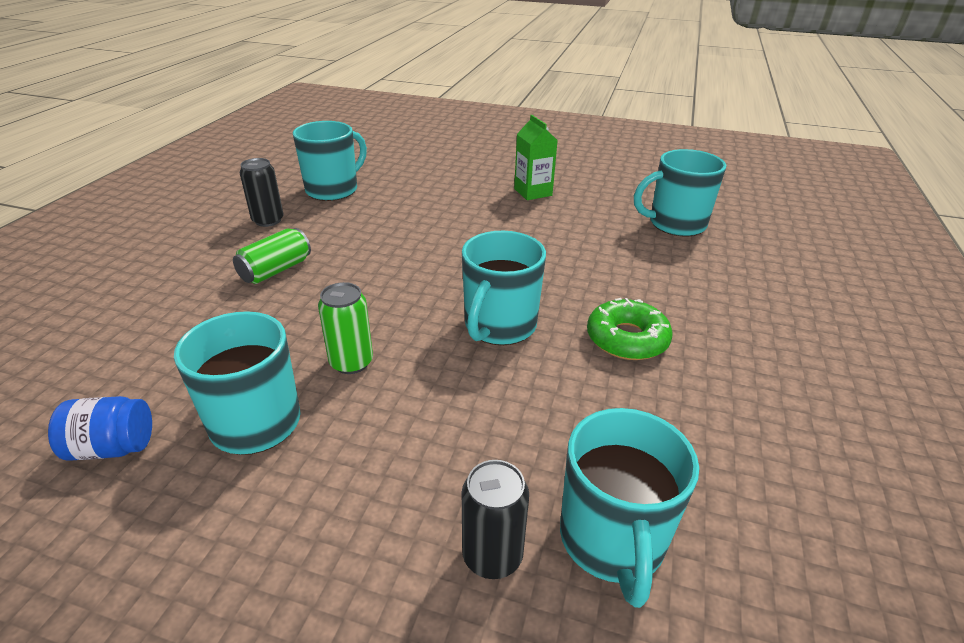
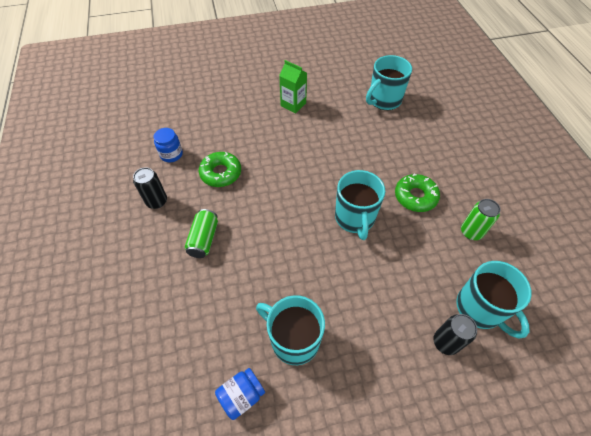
camera: 30 degrees left, 20 degrees up
turquoise mug [293,121,367,201] -> blue jar [154,128,183,162]
green can [318,282,373,374] -> green can moved to [461,199,500,240]
none -> green donut [199,152,241,187]

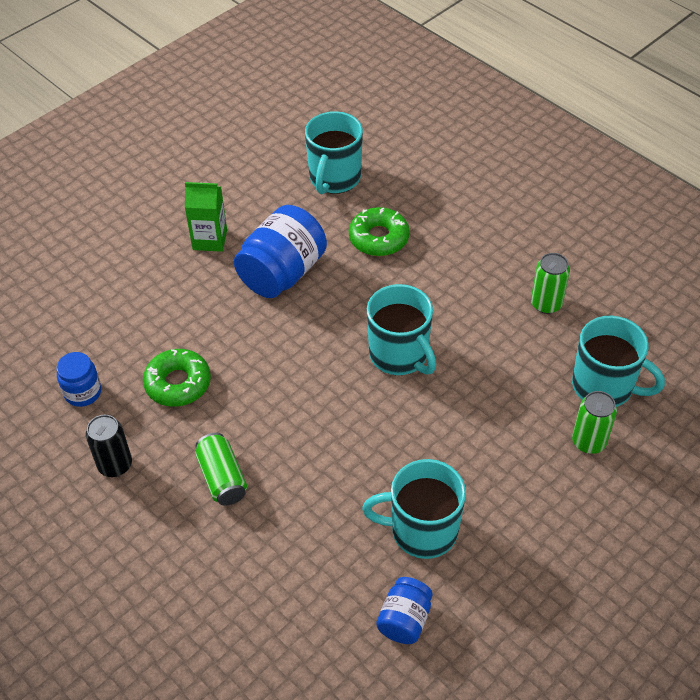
camera: 30 degrees left, 5 degrees down
green donut [395,173,440,212] -> green donut moved to [349,207,410,256]
black can [433,314,477,355] -> green can [572,391,617,454]
none -> blue jar [234,205,327,298]

